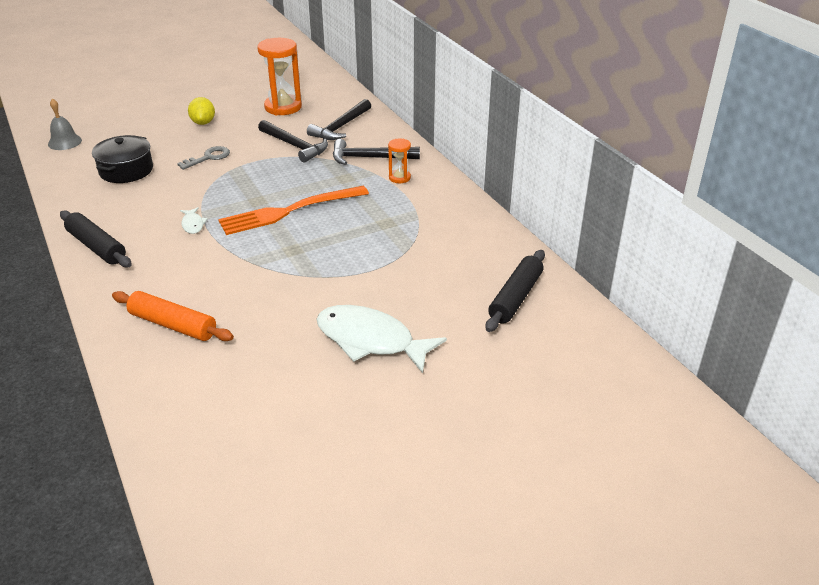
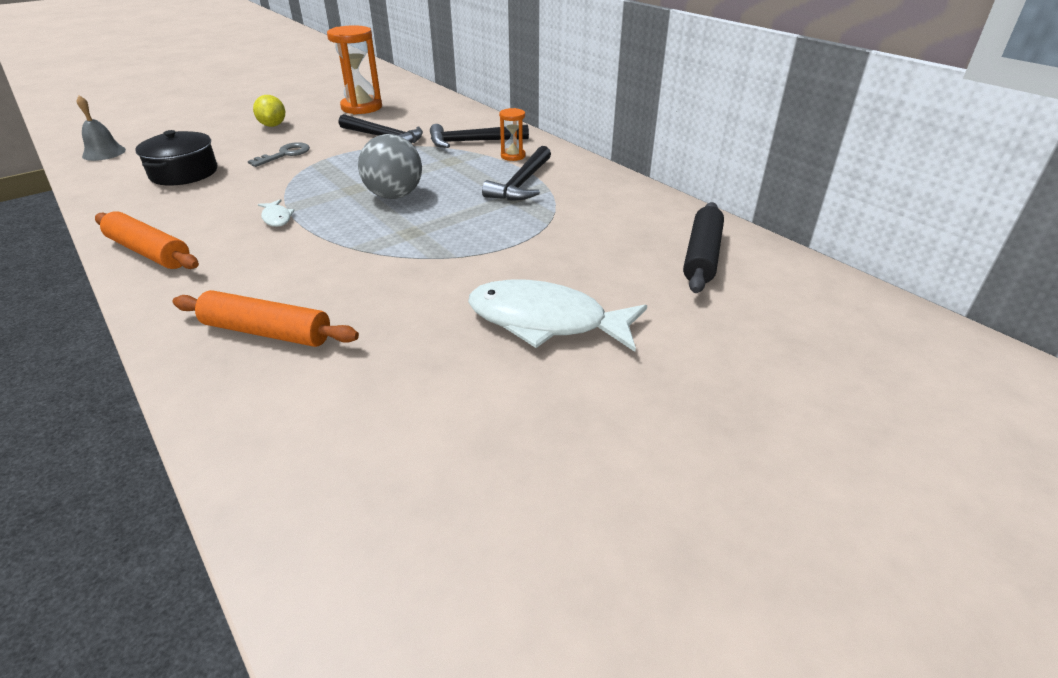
camera: 10 degrees left, 0 degrees up
black rolling pin [60,210,132,268] -> orange rolling pin [95,211,199,269]
orange fork [218,186,369,235] -> grey ball [358,134,422,199]
black hammer [307,99,371,140] -> black hammer moved to [482,146,551,201]

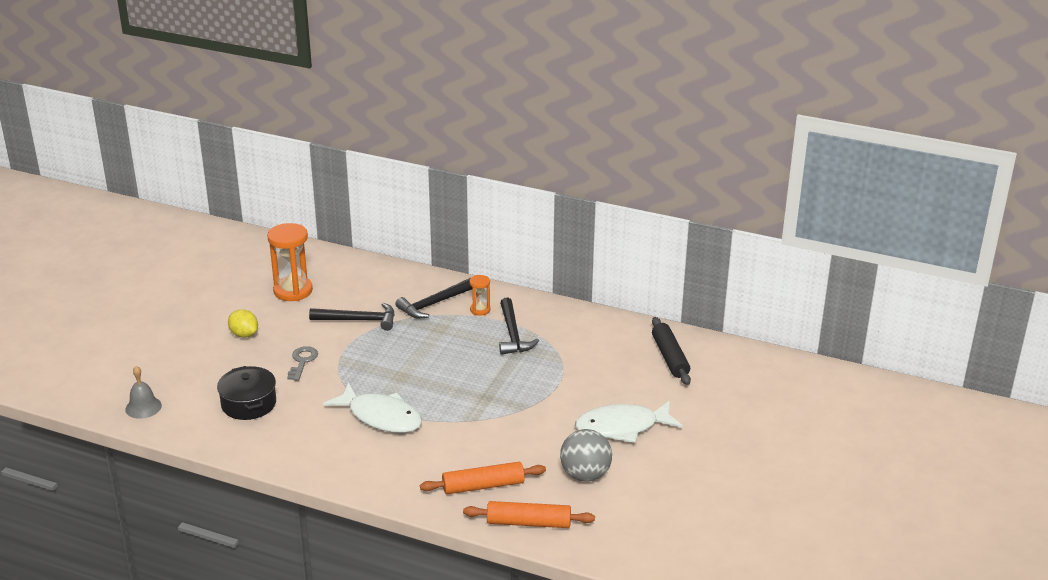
camera: 30 degrees left, 5 degrees down
orange rolling pin [95,211,199,269] -> orange rolling pin moved to [463,501,595,528]
white fish [258,199,295,227] -> white fish [323,383,422,433], size x2.34
grey ball [358,134,422,199] -> grey ball moved to [560,429,612,482]

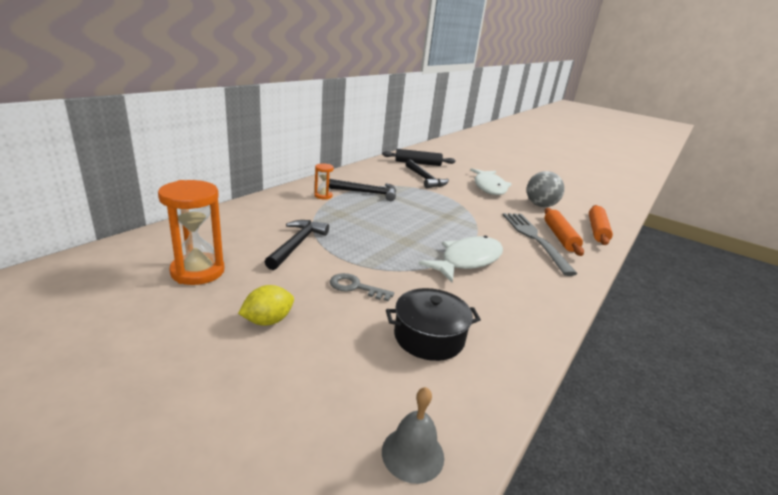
camera: 80 degrees left, 5 degrees down
black hammer [395,278,472,318] -> black hammer moved to [406,160,449,188]
none -> grey fork [503,213,577,276]

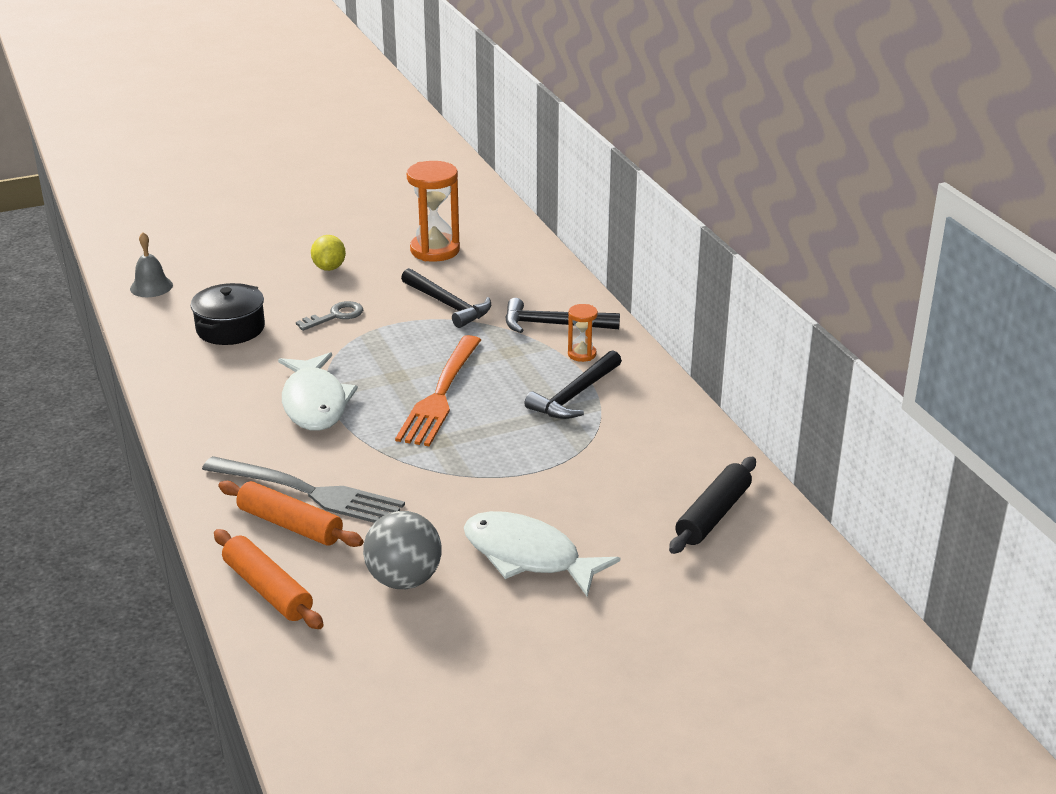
camera: 125 degrees right, 5 degrees up
black hammer [406,160,449,188] -> black hammer moved to [505,298,620,333]
none -> orange fork [395,335,481,446]

